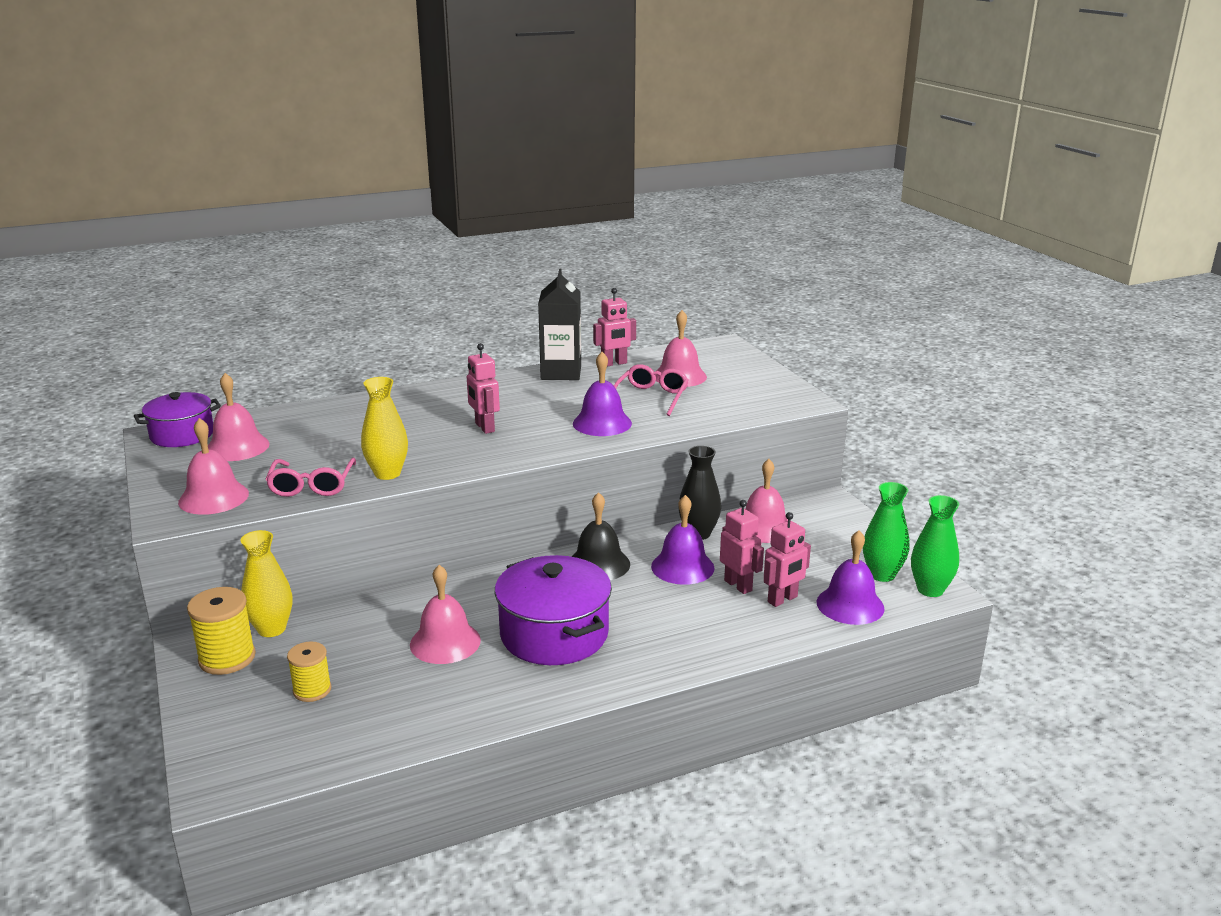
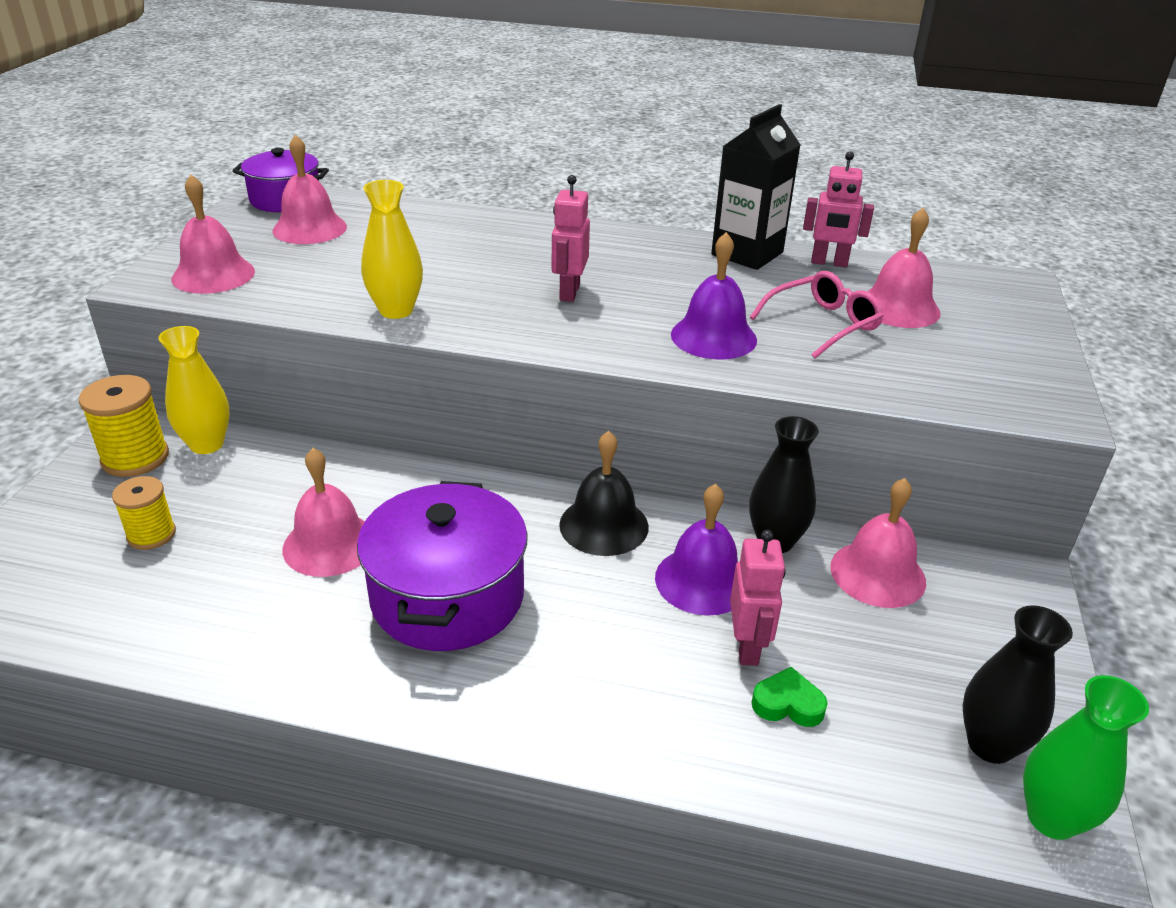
camera: 35 degrees right, 10 degrees up
pink glasses [265,458,356,497] -> none
pink robot [764,512,811,607] -> green heart [751,667,828,727]
purple bell [817,530,885,625] -> none
green vase [863,482,909,582] -> black vase [963,605,1073,764]

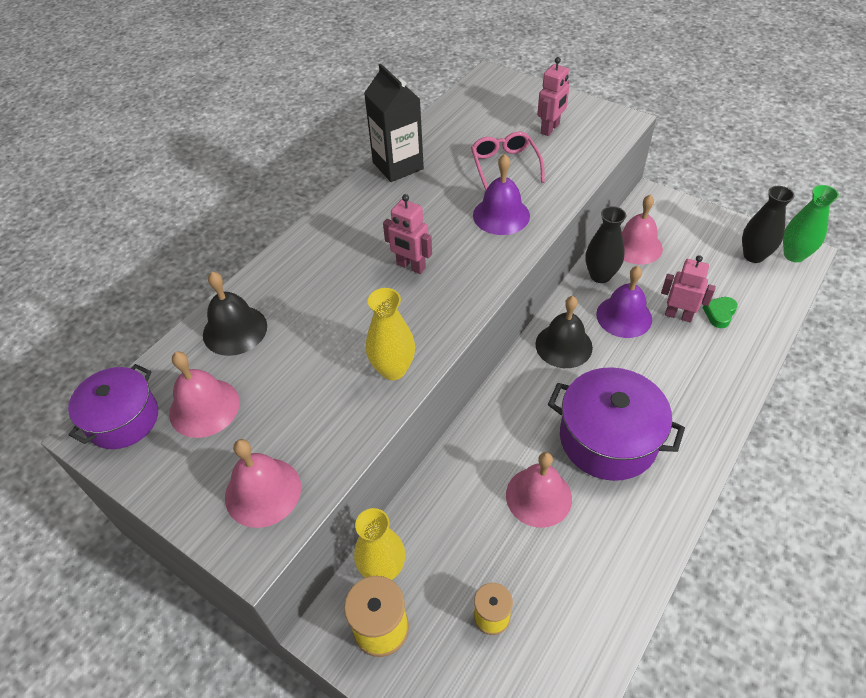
camera: 65 degrees left, 15 degrees up
pink robot [803,151,874,267] -> pink robot moved to [537,57,569,136]
pink bell [867,208,941,328] -> none
none -> black bell [203,272,267,356]

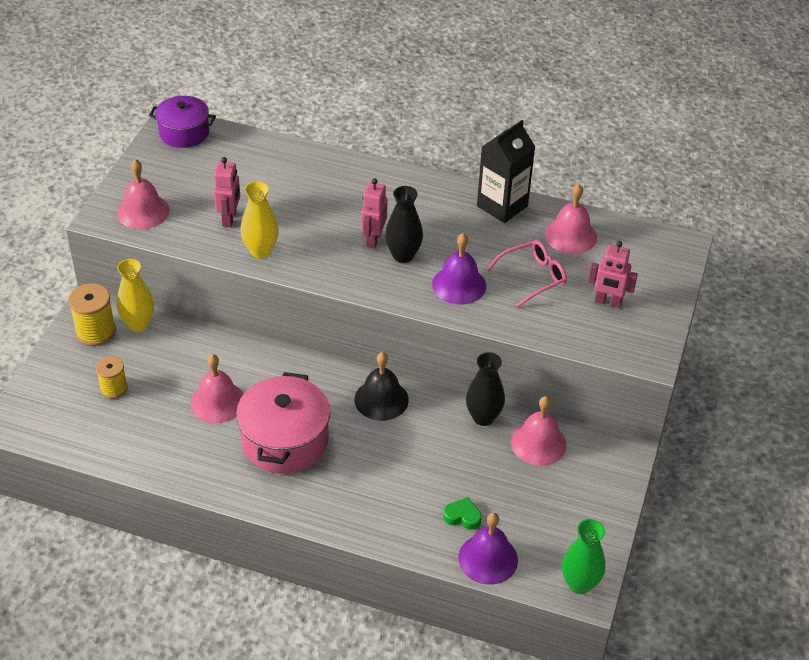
camera: 70 degrees right, 5 degrees down
pink bell [169,351,240,438] -> pink bell moved to [545,184,597,254]
black bell [203,272,267,356] -> none
purple pot [548,367,685,481] -> pink pot [236,372,331,474]
purple bell [596,266,652,338] -> purple bell moved to [458,513,518,585]
pink robot [661,255,716,323] -> pink robot moved to [214,157,240,227]
black vase [742,186,795,263] -> black vase moved to [385,186,423,263]

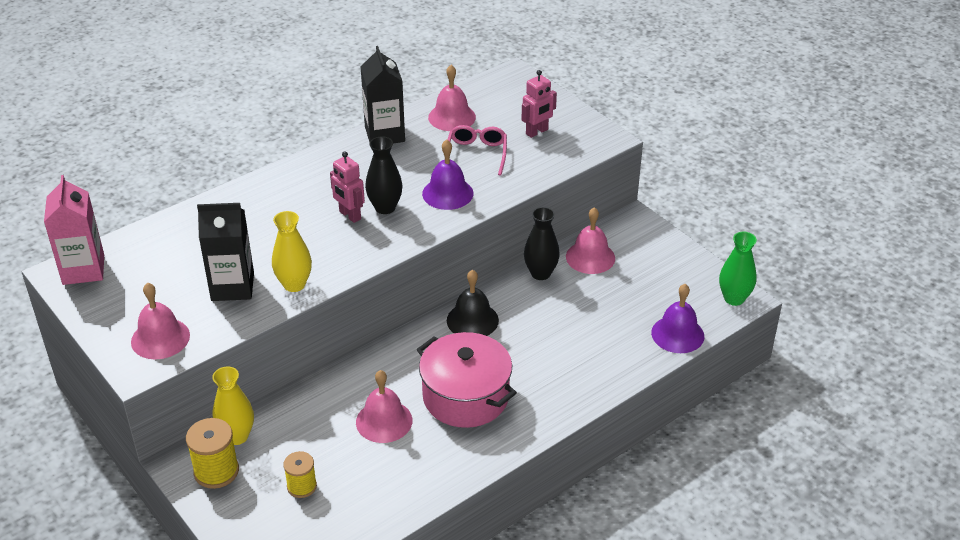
camera: 55 degrees left, 5 degrees down
purple pot [149,96,216,148] -> pink carton [44,175,104,285]
pink robot [214,157,240,227] -> black carton [197,203,254,301]
green heart [443,497,482,530] -> none

